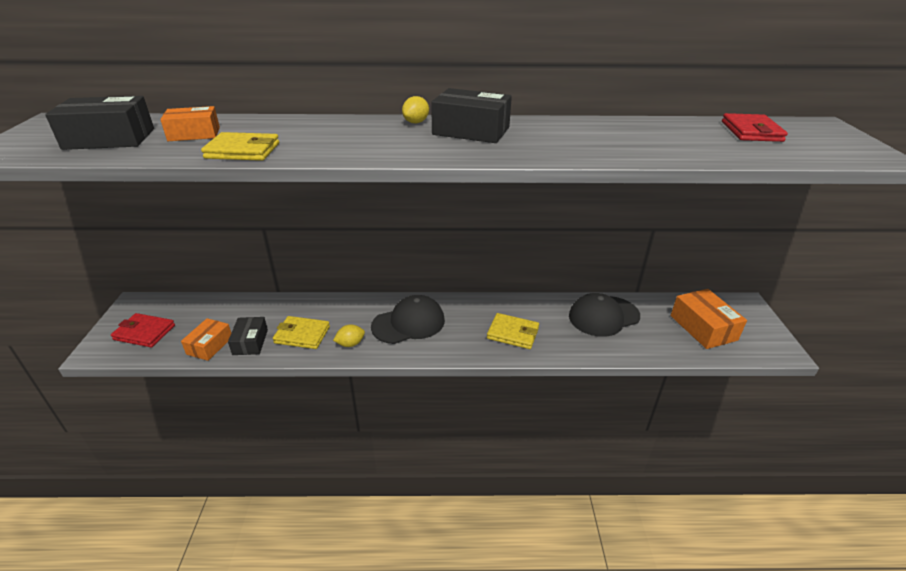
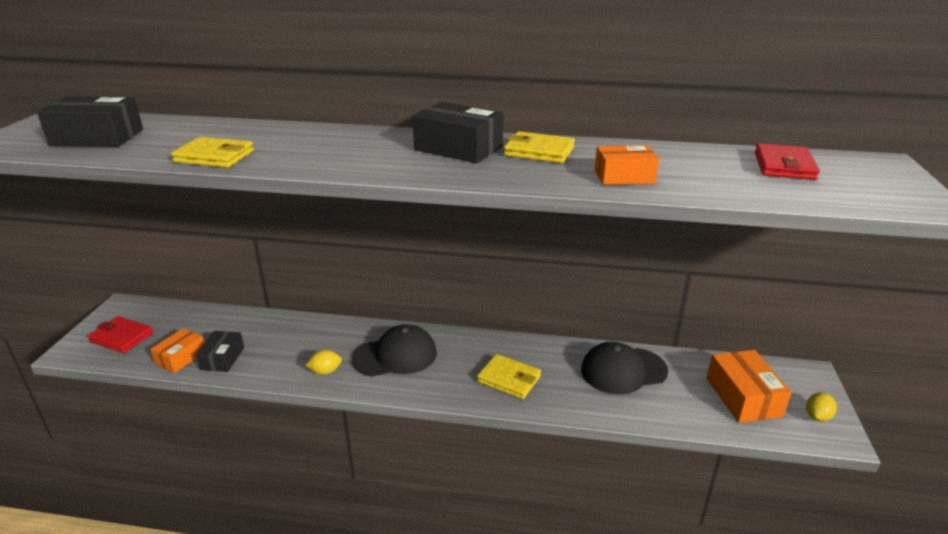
camera: 10 degrees right, 5 degrees down
orange box [160,106,220,141] -> orange box moved to [594,145,659,185]
yellow wallet [273,316,330,349] -> yellow wallet moved to [504,131,575,163]
yellow lemon [402,96,429,123] -> yellow lemon moved to [806,392,837,421]

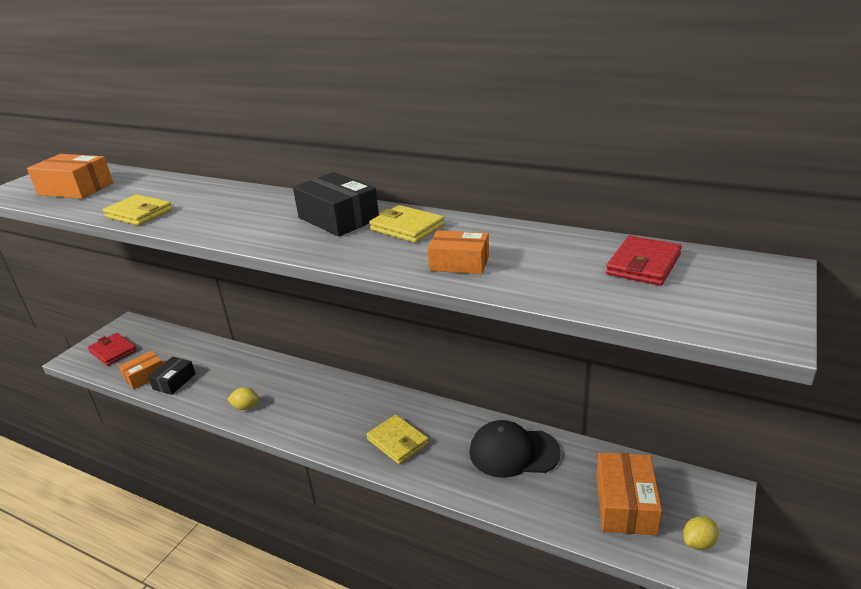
camera: 20 degrees right, 0 degrees up
black box [37,96,143,147] -> orange box [27,154,113,199]
black cap [352,324,437,377] -> none

